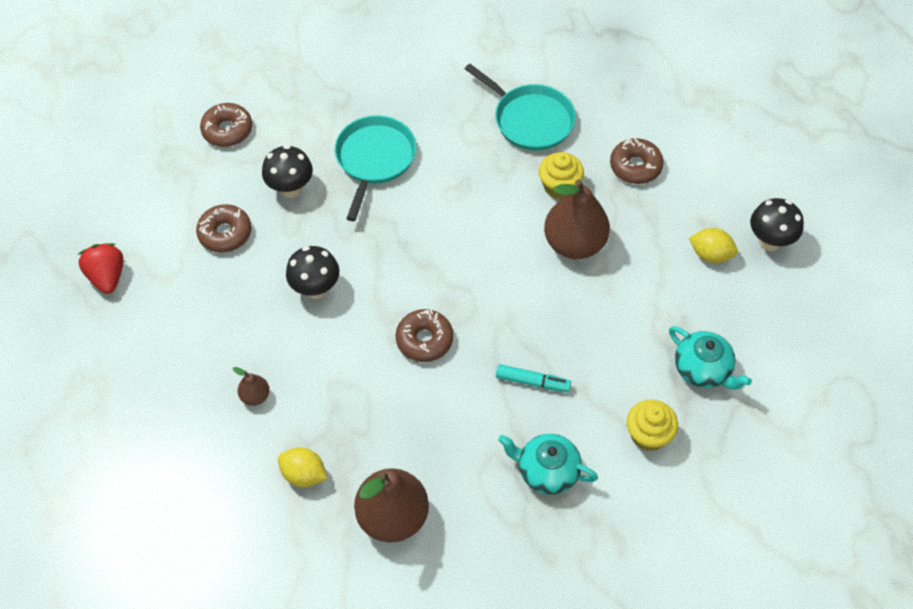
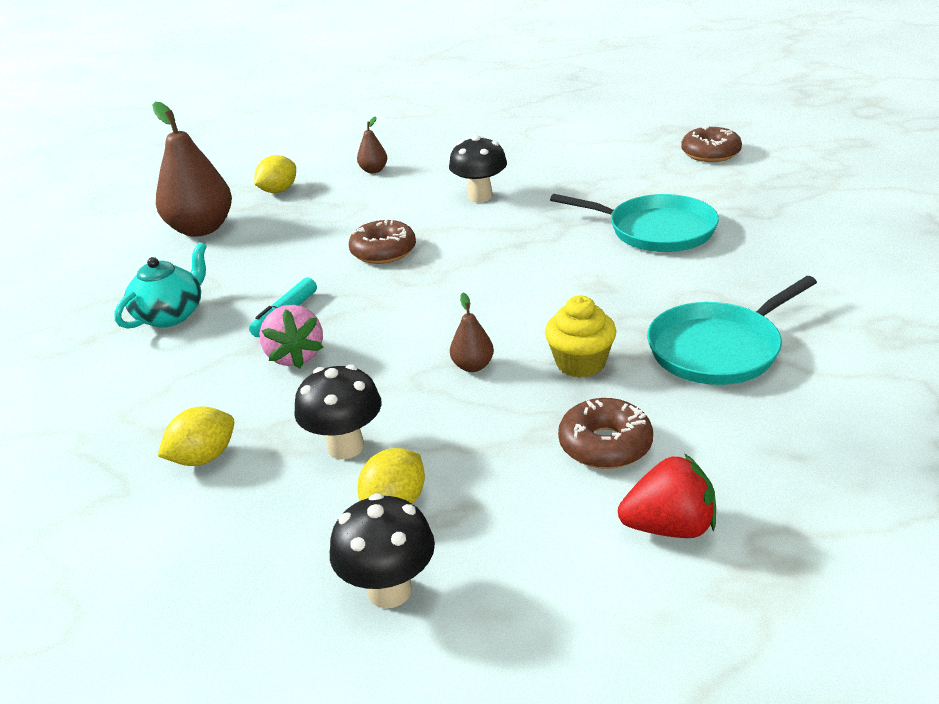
camera: 105 degrees right, 25 degrees down
red strawberry [78,243,123,294] -> red strawberry moved to [618,453,716,538]
brown donut [196,204,251,253] -> none
black mushroom [262,145,313,198] -> black mushroom moved to [294,364,382,459]
brown pear [544,179,610,259] -> brown pear [450,293,494,372], size x0.46
yellow cupcake [627,399,678,451] -> none
turquoise teapot [669,326,752,390] -> yellow lemon [158,407,234,466]
none -> pink strawberry [259,305,324,369]

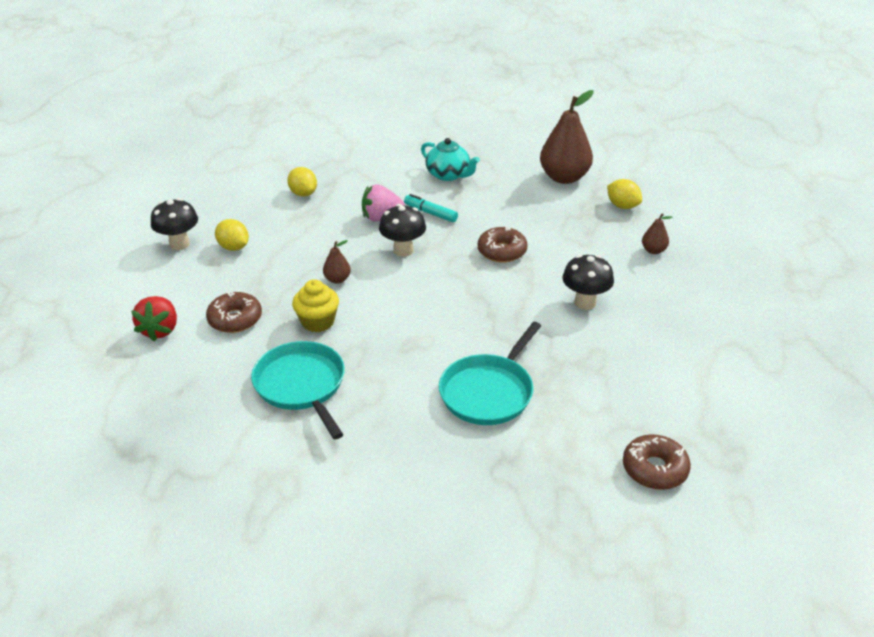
camera: 95 degrees right, 5 degrees up
black mushroom [294,364,382,459] -> black mushroom moved to [379,204,426,257]

